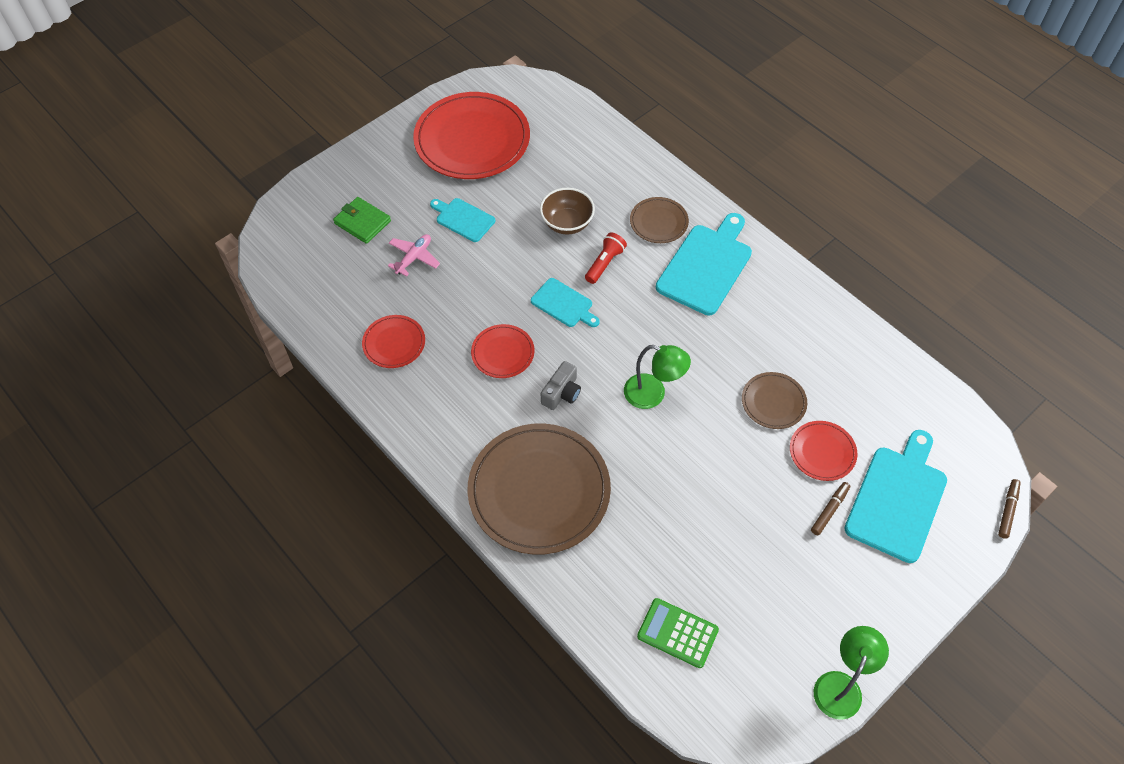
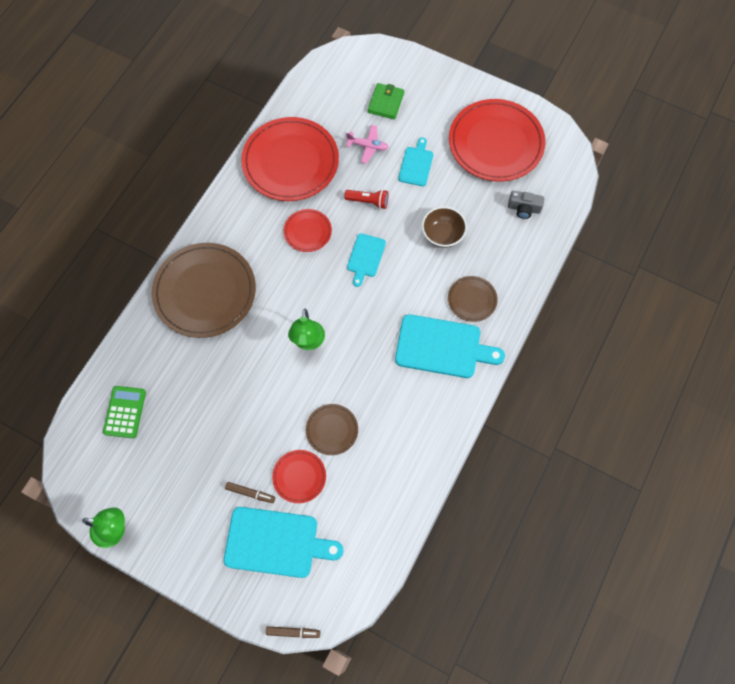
camera: 70 degrees right, 10 degrees up
red plate [362,315,425,368] -> red plate [241,117,339,201], size x2.08
grey camera [541,361,581,410] -> grey camera moved to [508,191,545,219]
red flashlight [585,232,627,284] -> red flashlight moved to [344,189,389,209]

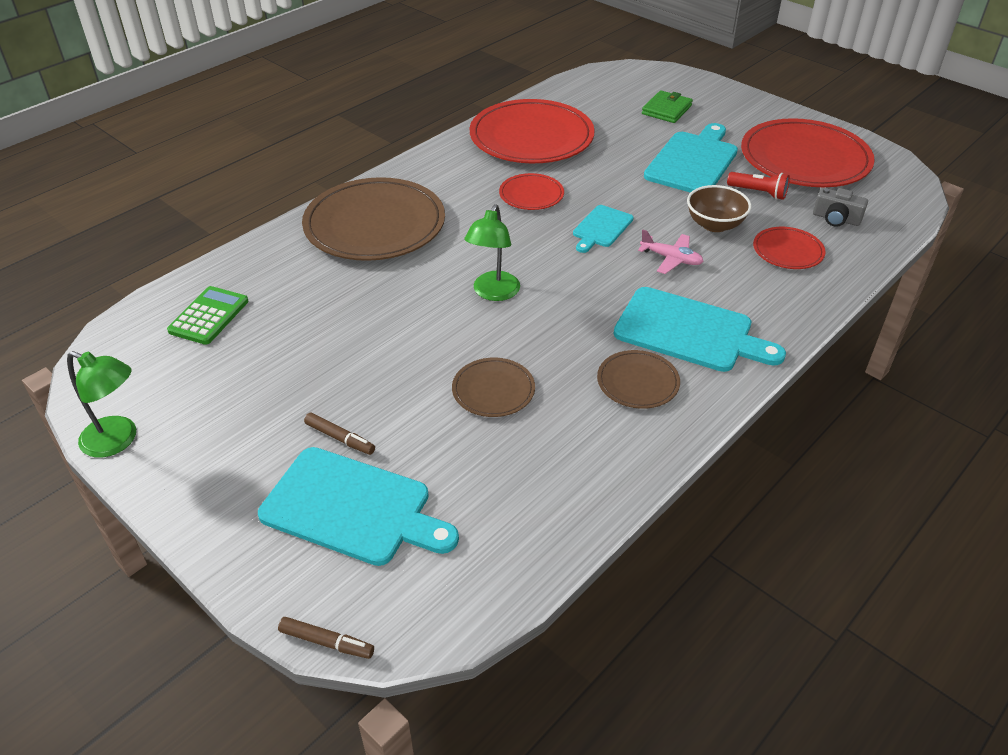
camera: 15 degrees right, 25 degrees down
red plate [272,450,326,503] -> red plate moved to [753,227,825,269]
red flashlight [344,189,389,209] -> red flashlight moved to [727,172,790,200]
pink plane [346,125,389,164] -> pink plane moved to [638,229,704,274]
turquoise cutting board [398,137,433,186] -> turquoise cutting board [644,123,738,193], size x1.79
brown plate [448,276,498,322] -> brown plate moved to [597,350,680,409]

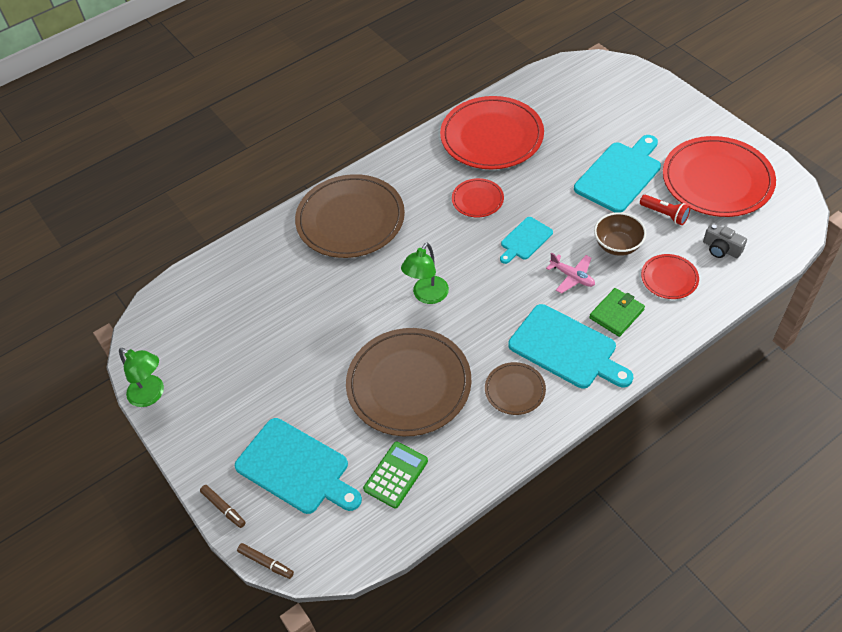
camera: 15 degrees right, 10 degrees up
green calculator [167,286,248,345] -> green calculator moved to [363,442,428,508]
brown marker [304,413,375,455] -> brown marker moved to [200,485,246,528]
brown plate [452,358,535,417] -> brown plate [346,328,471,436], size x2.08
green wallet [642,90,693,123] -> green wallet moved to [589,288,645,337]

